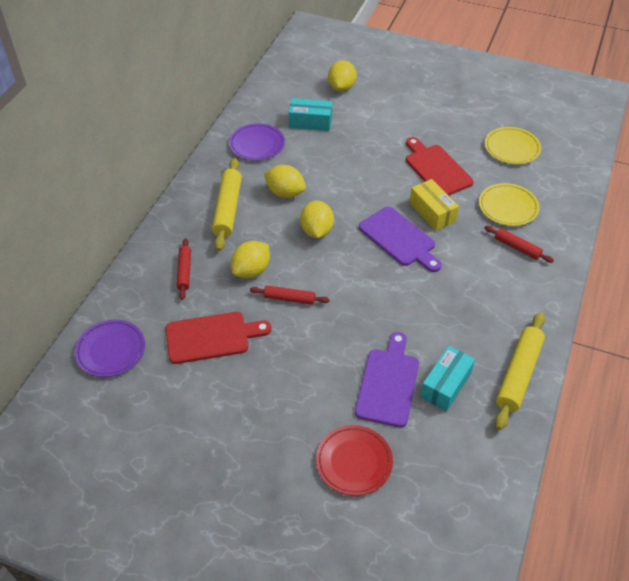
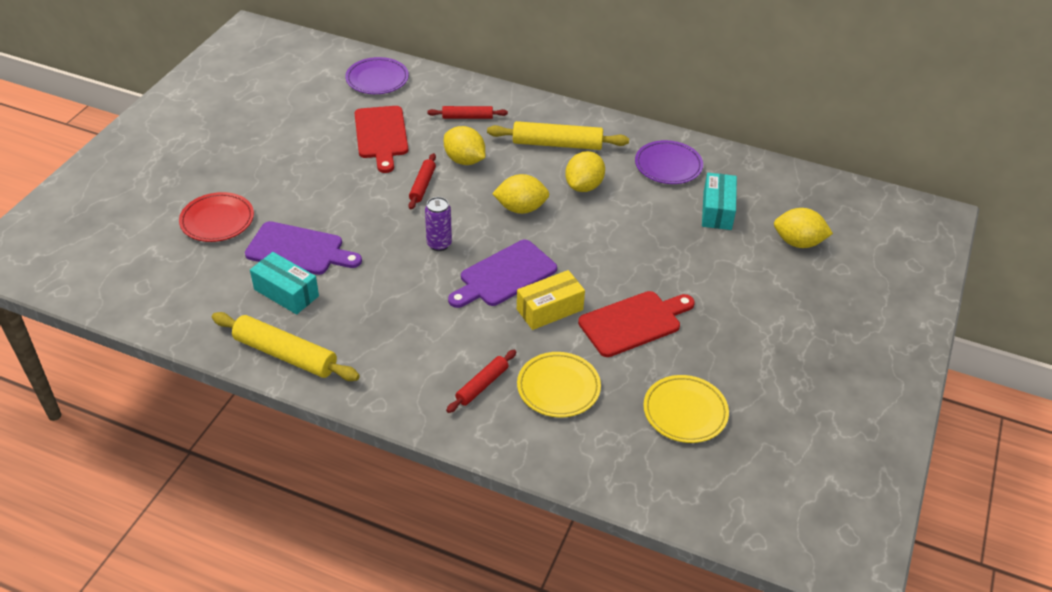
camera: 90 degrees right, 5 degrees down
none -> purple can [425,197,452,251]

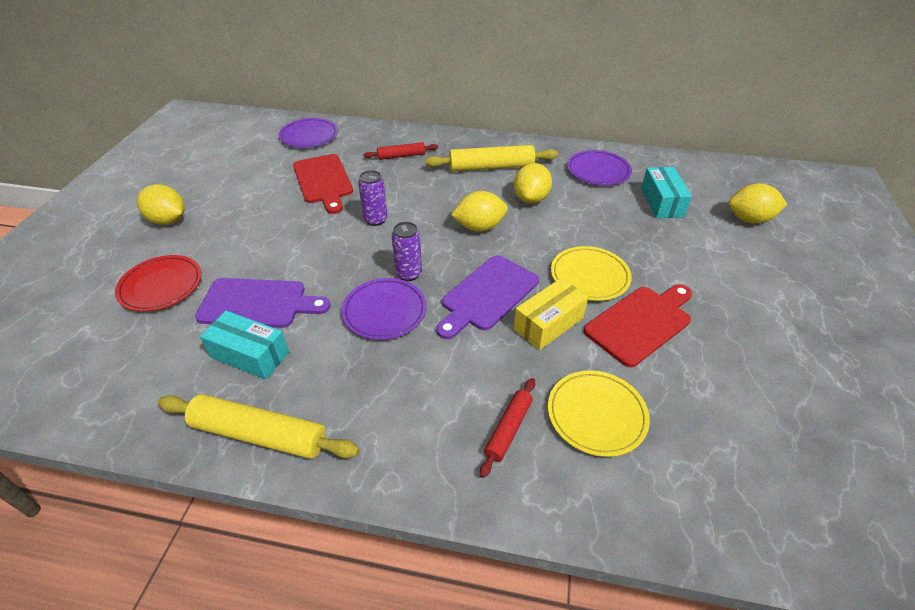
camera: 10 degrees left, 0 degrees up
red rolling pin [408,153,436,210] -> purple can [358,170,388,226]
yellow lemon [444,126,485,165] -> yellow lemon moved to [137,184,185,225]
yellow plate [643,375,729,443] -> yellow plate moved to [551,246,632,301]
none -> purple plate [342,278,427,340]

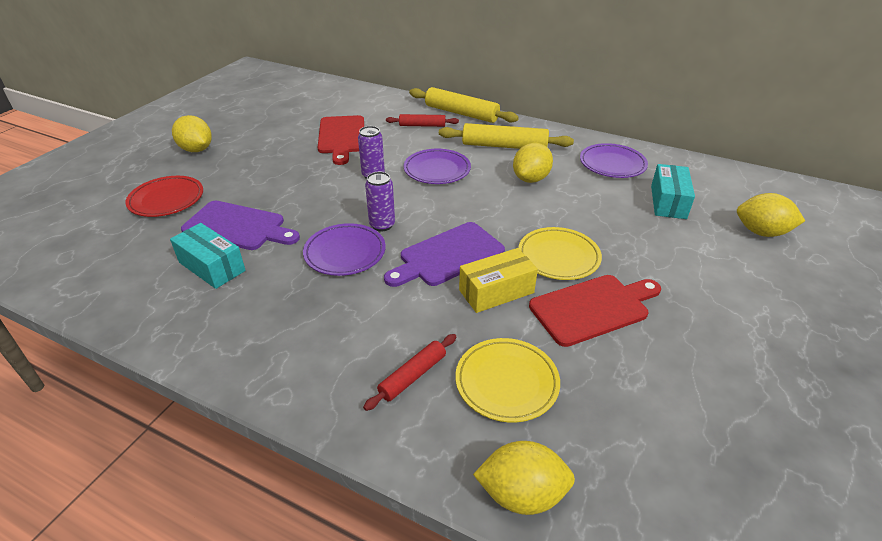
camera: 15 degrees right, 5 degrees down
yellow rolling pin [158,394,359,459] -> yellow rolling pin moved to [409,87,519,123]
purple plate [278,118,338,148] -> purple plate moved to [404,149,471,184]
yellow lemon [451,191,508,232] -> yellow lemon moved to [473,441,575,515]

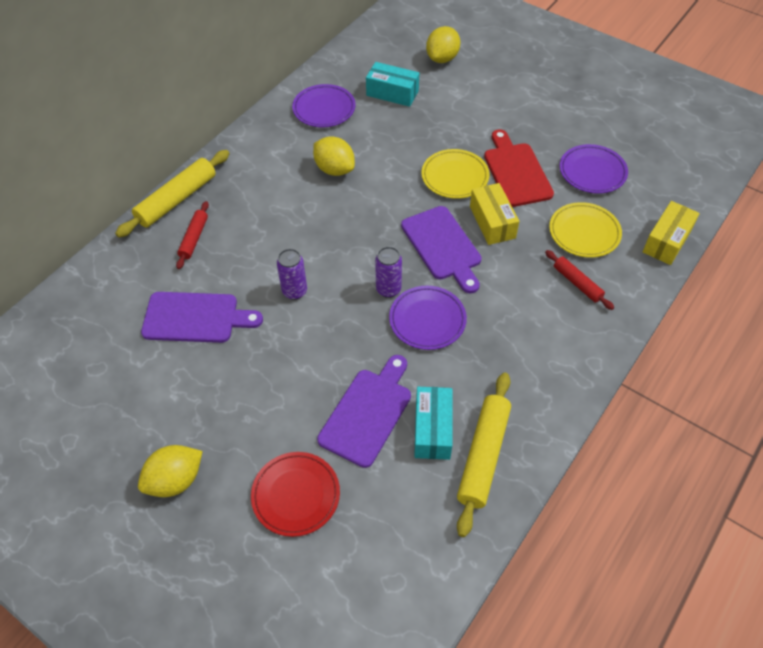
camera: 80 degrees left, 15 degrees up
turquoise box [170,223,246,289] -> turquoise box turned 45 degrees counterclockwise [414,387,453,460]
red cutting board [318,115,364,165] -> purple cutting board [141,292,263,343]
purple plate [404,149,471,184] -> purple plate moved to [560,144,628,194]
yellow rolling pin [439,123,574,149] -> yellow rolling pin moved to [457,372,511,537]
yellow lemon [473,441,575,515] -> yellow box [643,201,700,265]

